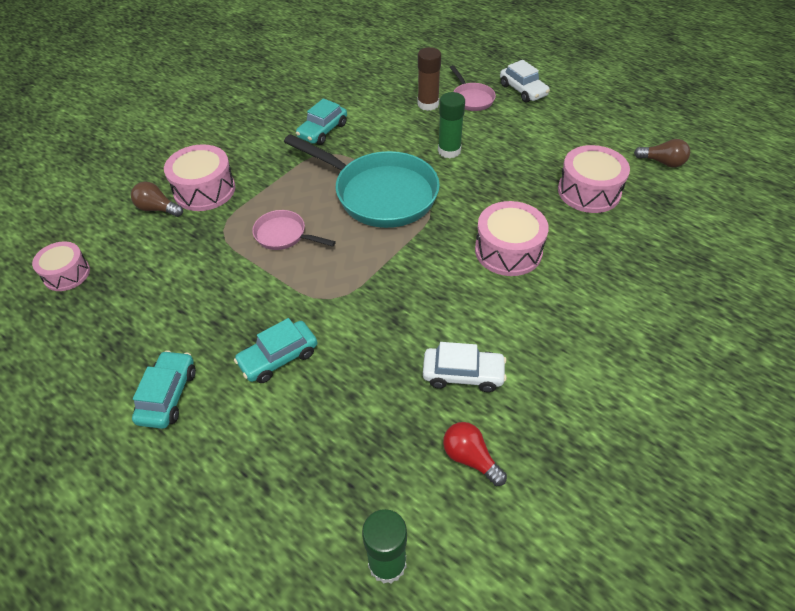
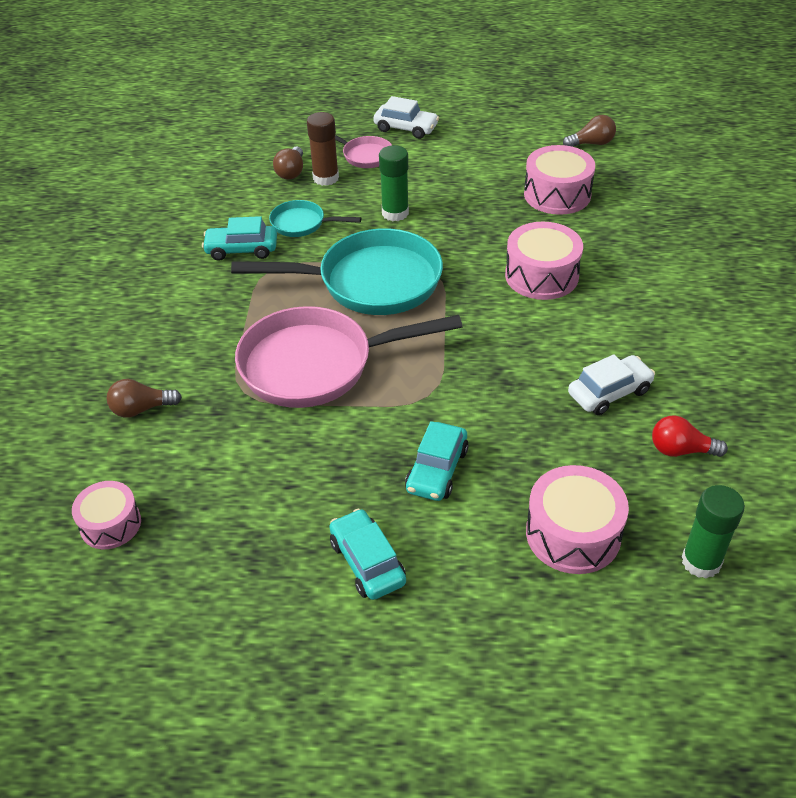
camera: 35 degrees left, 5 degrees down
pink drum [164,144,235,211] -> pink drum moved to [526,465,629,574]
pink pan [252,210,336,250] -> pink pan [235,306,462,408], size x2.07
turquoise car [296,98,347,145] -> turquoise car turned 90 degrees clockwise [202,216,277,261]
none -> turquoise pan [269,200,361,237]
none -> brown light bulb [273,147,303,179]

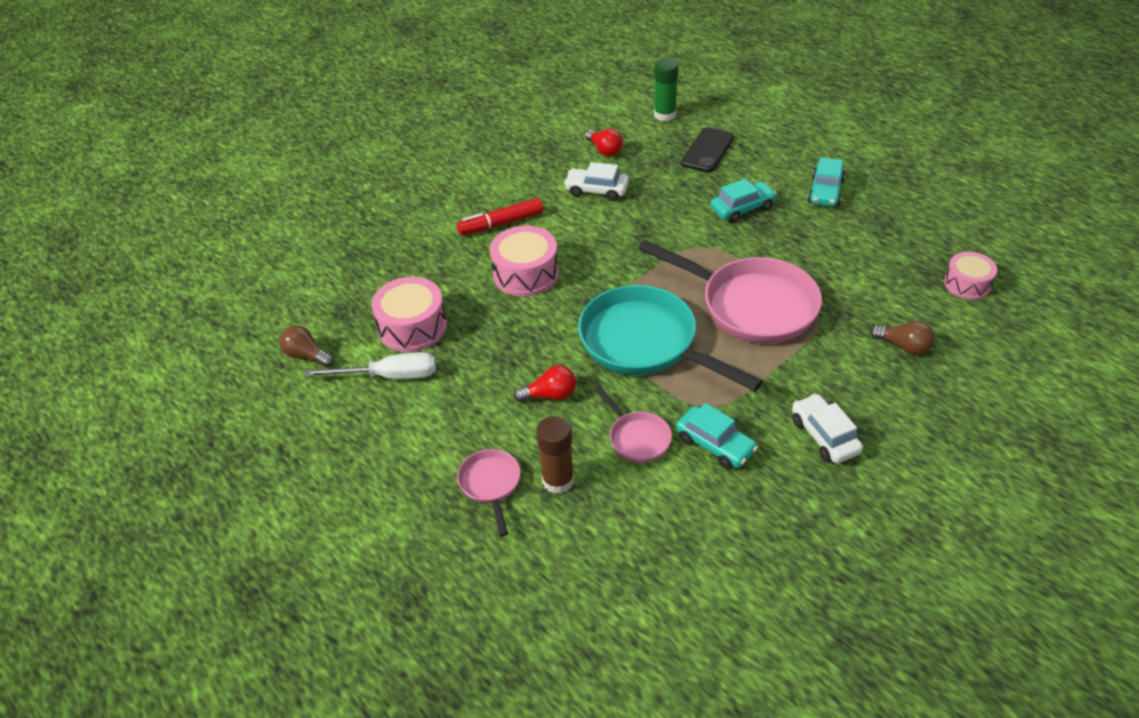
camera: 135 degrees left, 0 degrees up
turquoise pan [269,200,361,237] -> pink pan [594,386,672,463]
brown light bulb [273,147,303,179] -> none
white car [373,96,439,139] -> white car moved to [792,394,863,463]
green glue stick [379,145,409,221] -> red light bulb [514,365,576,402]
pink drum [526,465,629,574] -> black phone [681,127,734,172]
none -> white screwdriver [304,352,436,379]
none -> red marker [457,198,543,235]

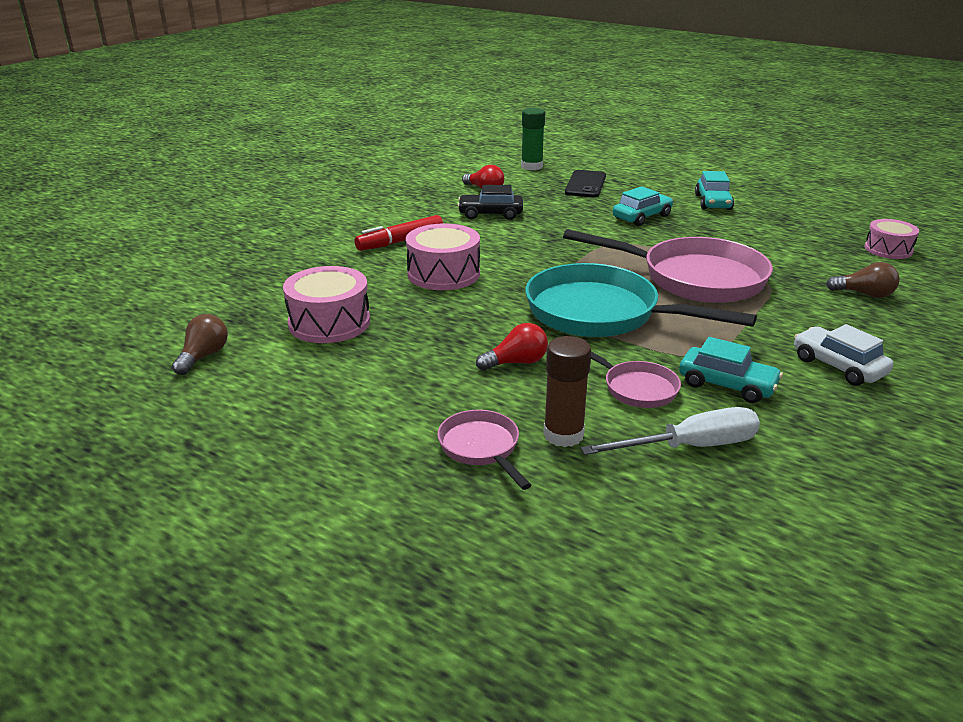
camera: 15 degrees left, 15 degrees down
brown light bulb [279,325,334,367] -> brown light bulb turned 90 degrees clockwise [172,314,228,375]
white screwdriver [304,352,436,379] -> white screwdriver moved to [580,407,760,455]
white car [564,162,629,201] -> black car [457,185,523,220]

